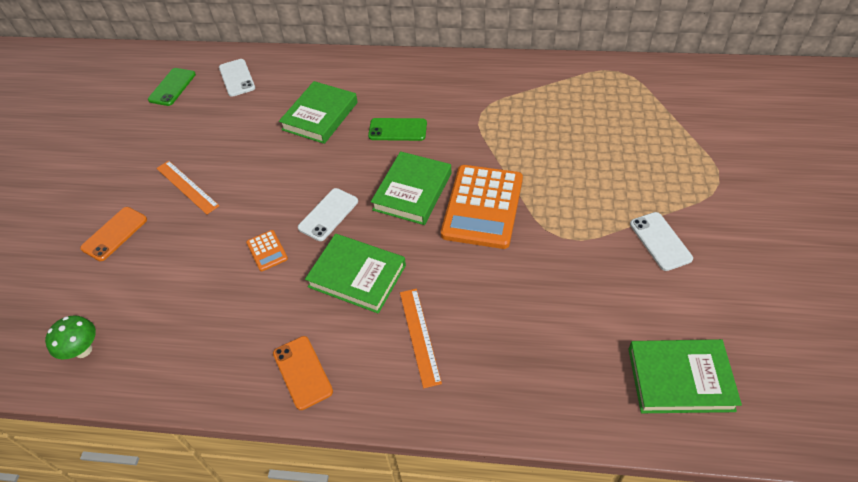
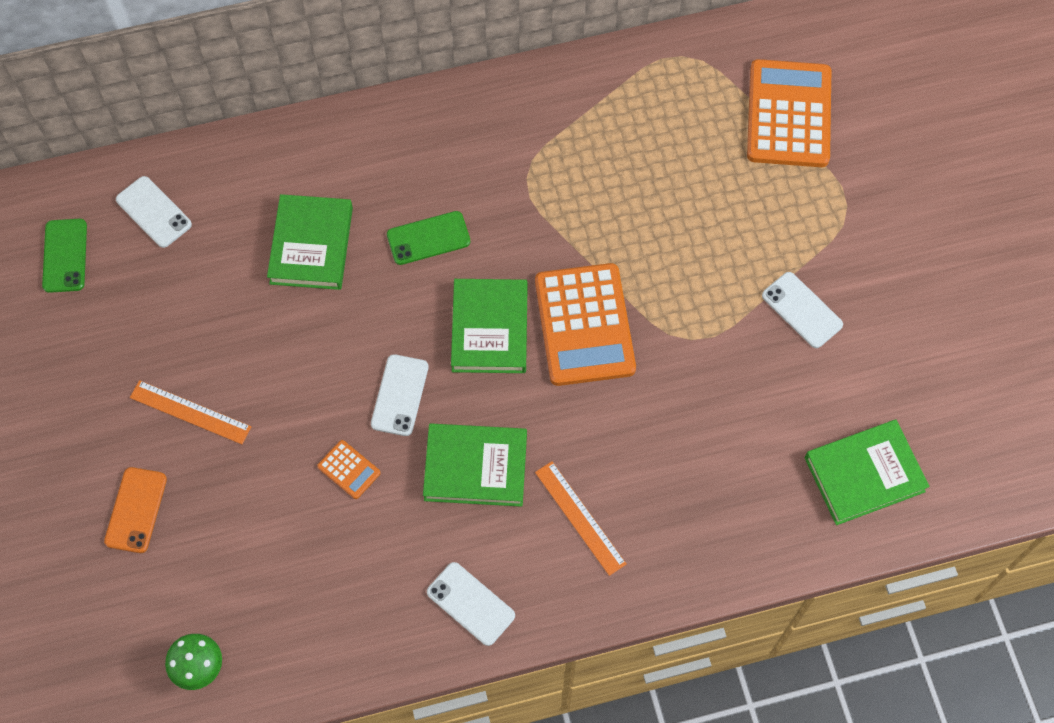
camera: 25 degrees left, 15 degrees up
orange phone [273,336,333,410] -> white phone [427,562,515,646]
none -> orange calculator [747,59,831,167]

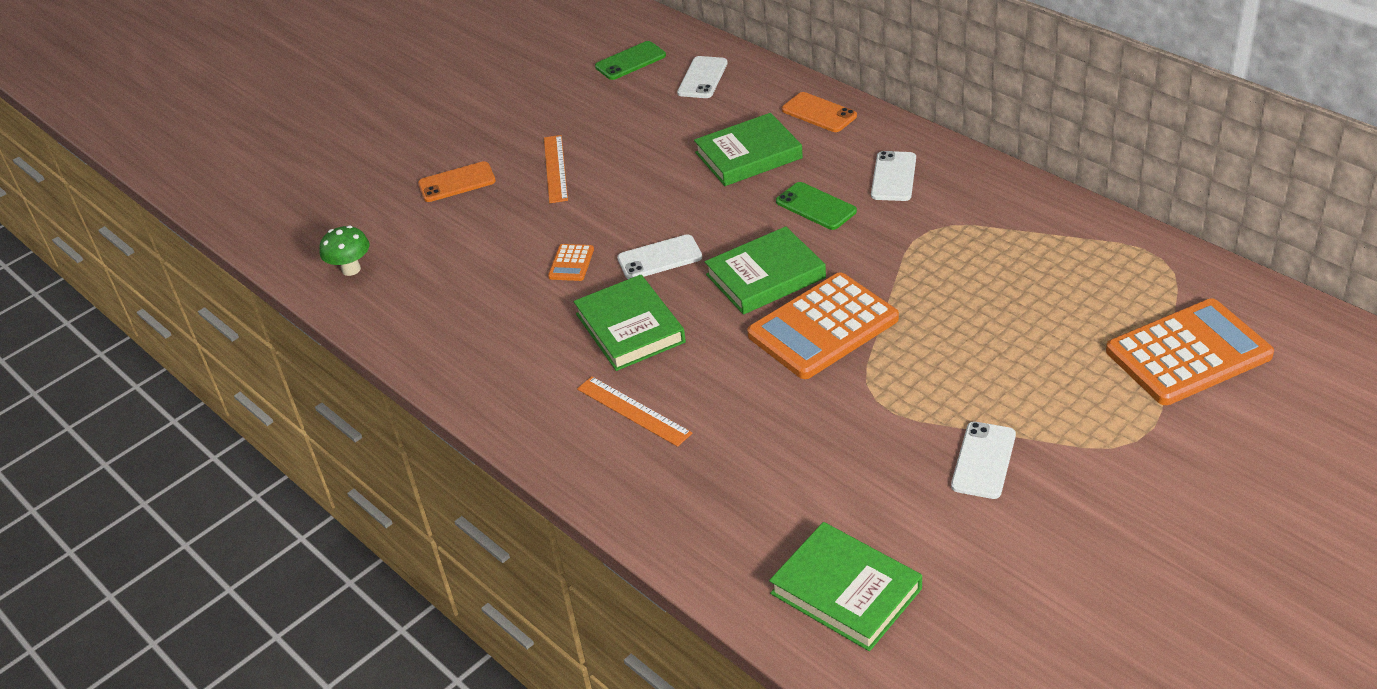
camera: 65 degrees right, 25 degrees down
white phone [427,562,515,646] -> white phone moved to [871,151,916,201]
orange ruler [535,461,626,576] -> orange ruler turned 75 degrees counterclockwise [577,376,692,447]
none -> orange phone [782,92,857,132]

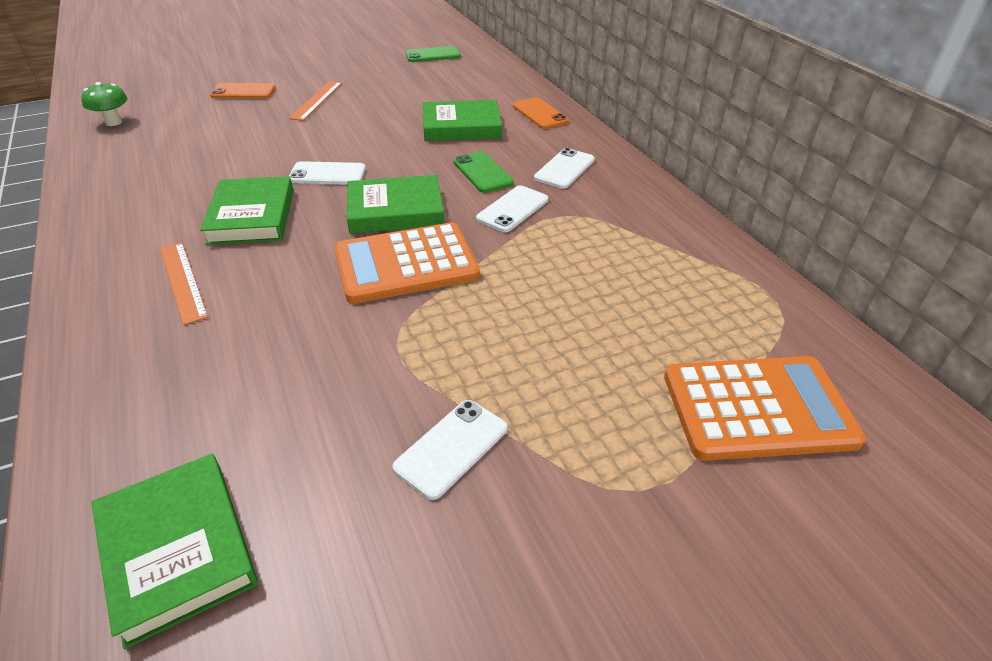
camera: 15 degrees right, 0 degrees up
orange calculator [548,244,594,281] -> none
white phone [677,56,728,98] -> white phone moved to [476,185,548,232]

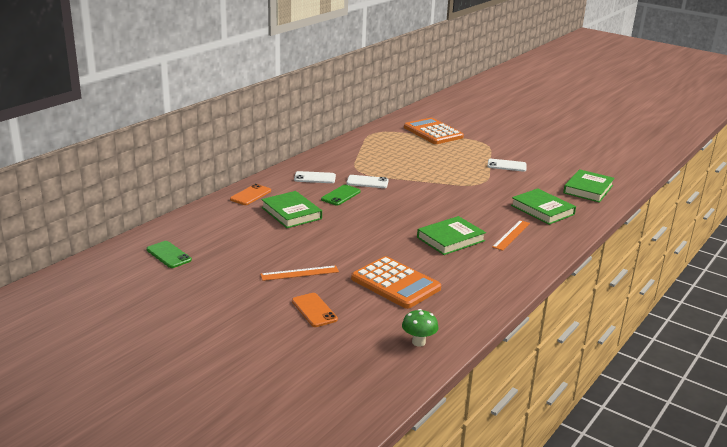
camera: 120 degrees left, 15 degrees down
white phone [289,161,366,185] -> none
orange calculator [334,222,480,304] -> orange calculator moved to [351,256,441,309]
green book [347,175,444,234] -> green book moved to [511,188,576,225]

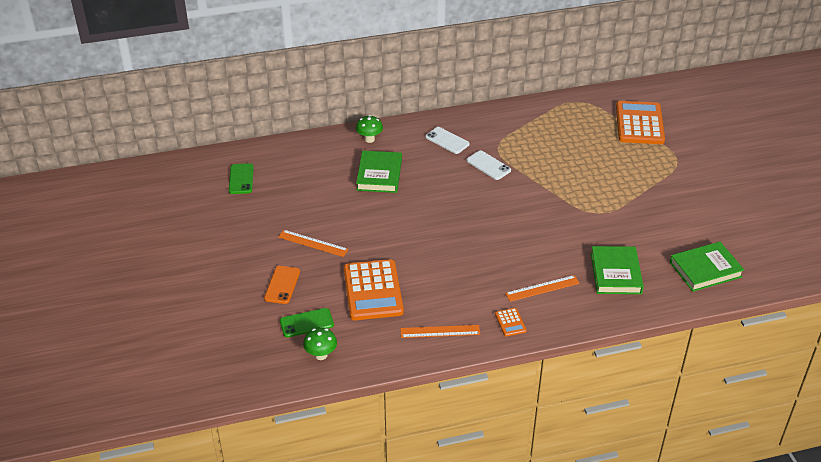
camera: 40 degrees right, 15 degrees up
orange phone [230,184,271,205] -> green mushroom [356,115,383,143]
green phone [321,185,361,205] -> green phone moved to [280,308,334,337]
green book [417,216,486,255] -> none
white phone [487,159,527,172] -> none
none -> orange ruler [400,325,480,338]
none -> orange calculator [495,308,527,337]

